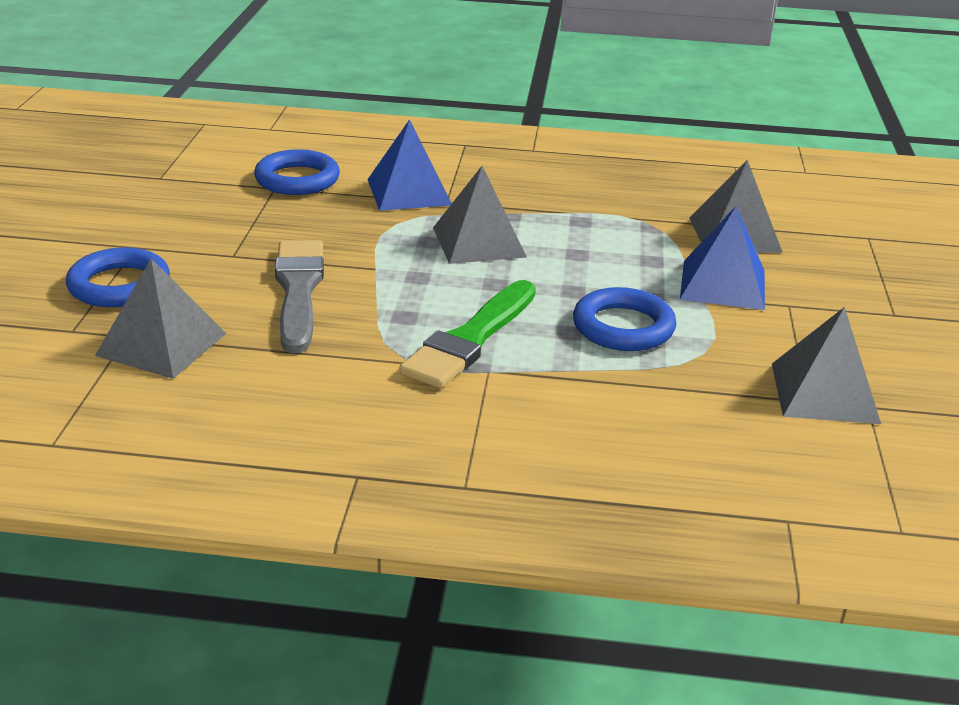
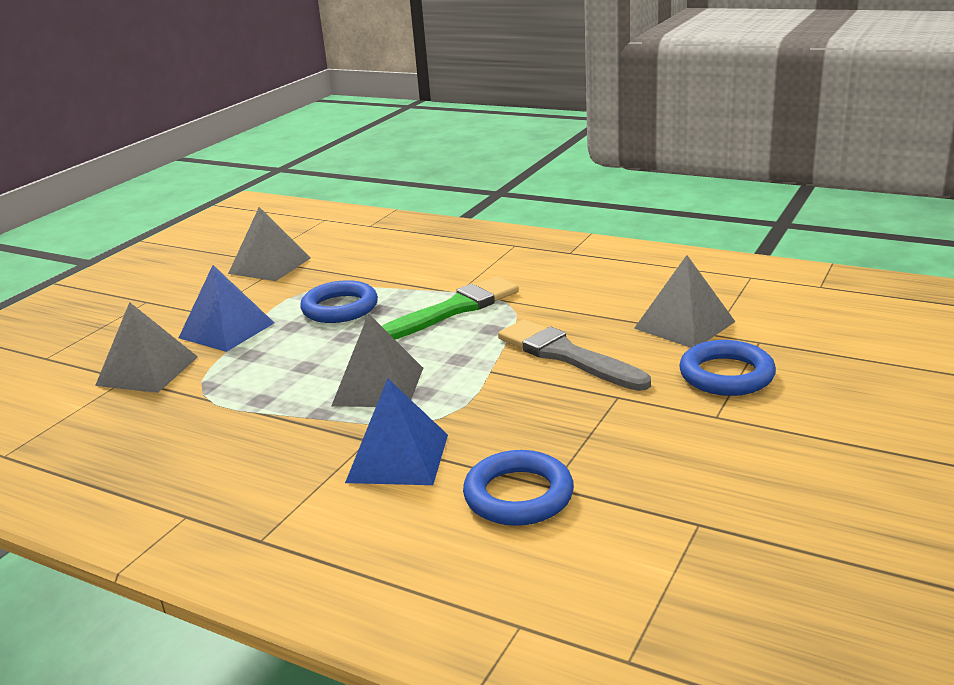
camera: 155 degrees left, 5 degrees down
grey brush [275,240,324,353] -> grey brush turned 120 degrees clockwise [498,319,651,391]

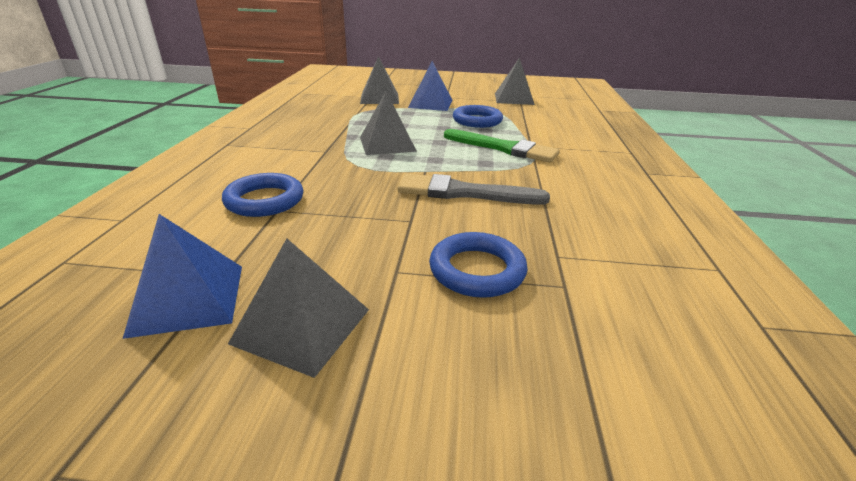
camera: 65 degrees right, 5 degrees up
blue pyramid [345,378,448,485] -> blue pyramid moved to [123,214,242,339]
grey brush [498,319,651,391] -> grey brush turned 105 degrees counterclockwise [398,174,550,205]
grey pyramid [634,255,735,348] -> grey pyramid moved to [228,238,369,378]

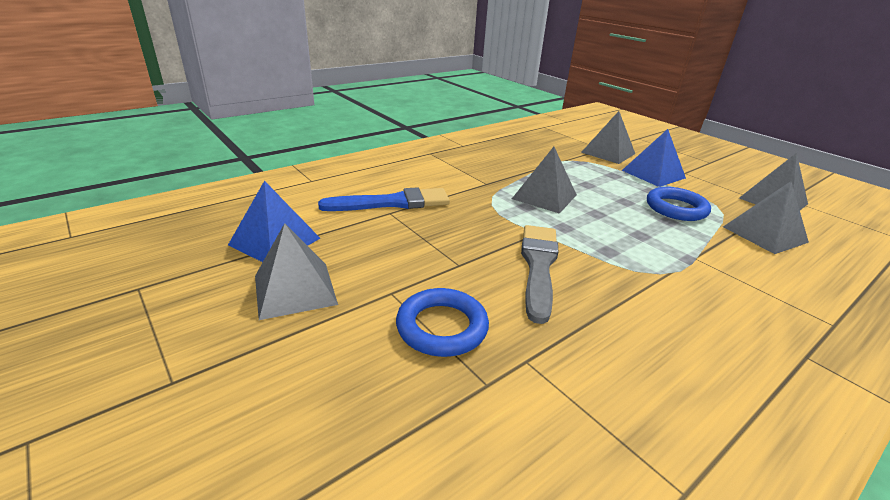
camera: 45 degrees right, 0 degrees up
blue ring [222,173,304,217] -> blue brush [318,187,450,211]
grey brush [398,174,550,205] -> grey brush turned 45 degrees clockwise [521,225,558,324]
green brush [444,129,559,163] -> none
none -> grey pyramid [723,181,809,254]

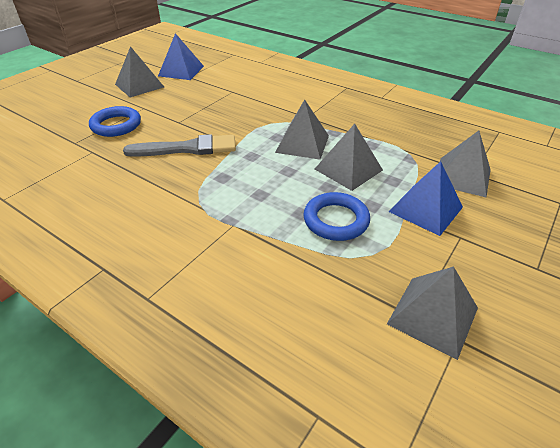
camera: 75 degrees right, 10 degrees up
blue brush [318,187,450,211] -> none
grey pyramid [723,181,809,254] -> grey pyramid moved to [315,124,383,191]

